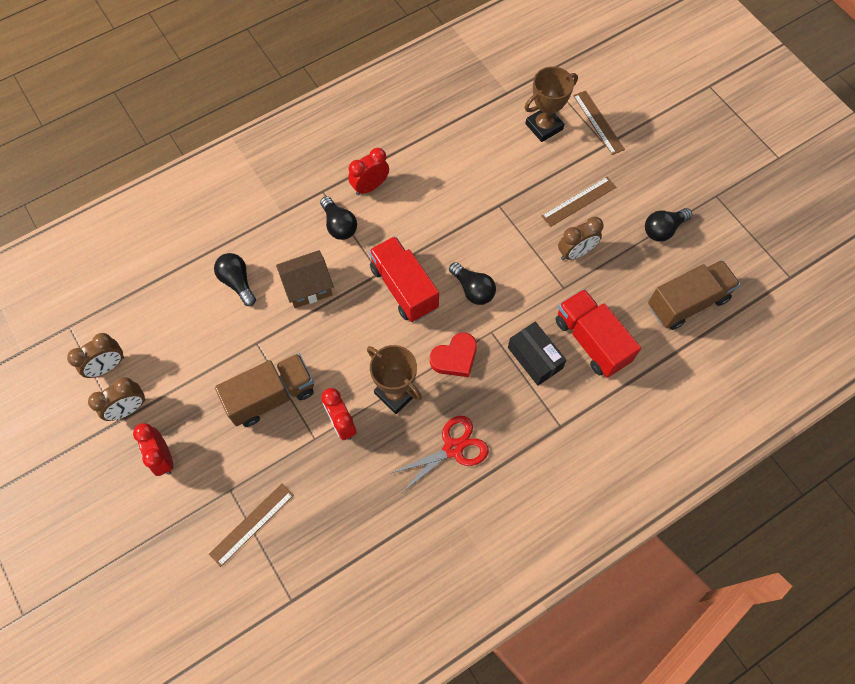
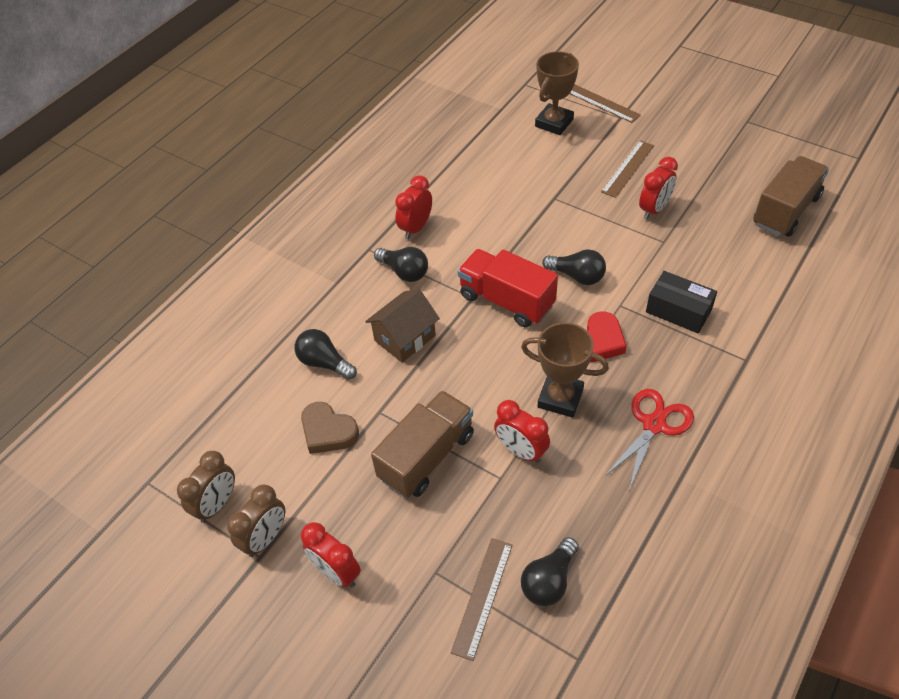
camera: 20 degrees left, 15 degrees down
red truck [556,289,641,378] -> none
brown clock [558,217,604,260] -> red clock [639,157,678,219]
black light bulb [645,208,692,242] -> black light bulb moved to [521,537,579,606]
none -> brown heart [301,402,359,454]

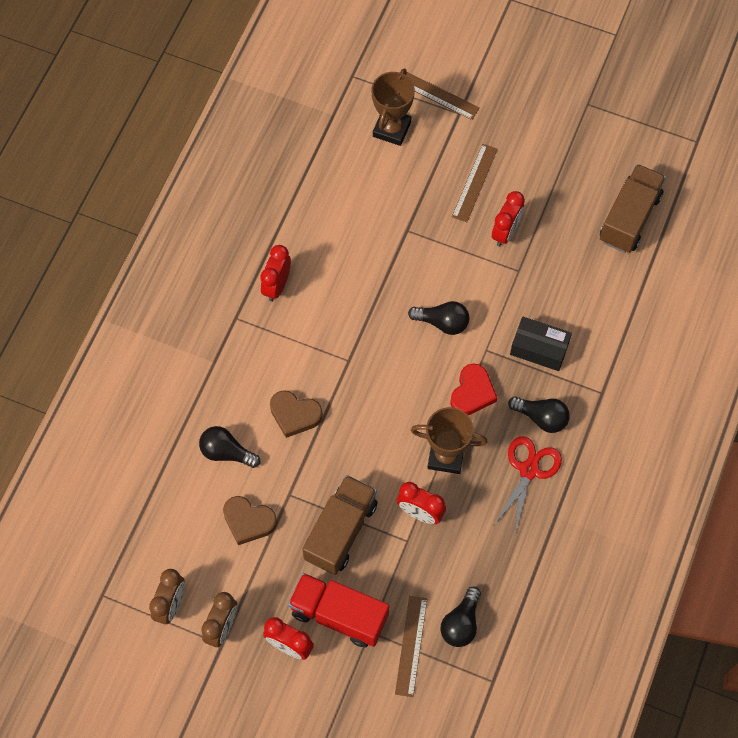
camera: 15 degrees left, 15 degrees up
brown house [365,289,440,363] -> brown heart [270,390,323,438]
black light bulb [374,247,428,282] -> black light bulb moved to [508,396,570,433]
red truck [458,249,558,327] -> red truck moved to [288,573,389,647]

